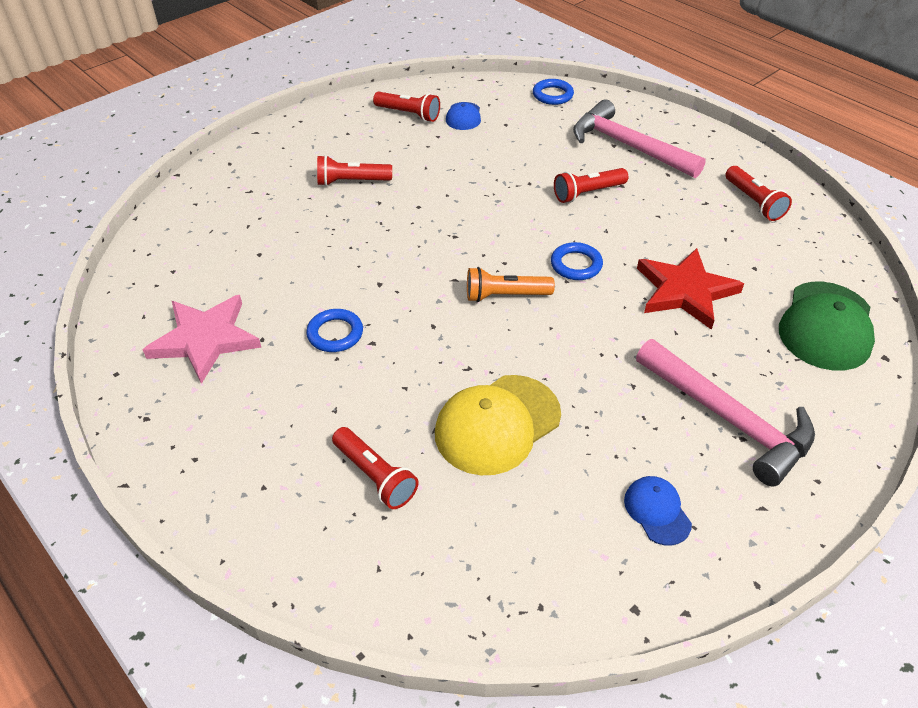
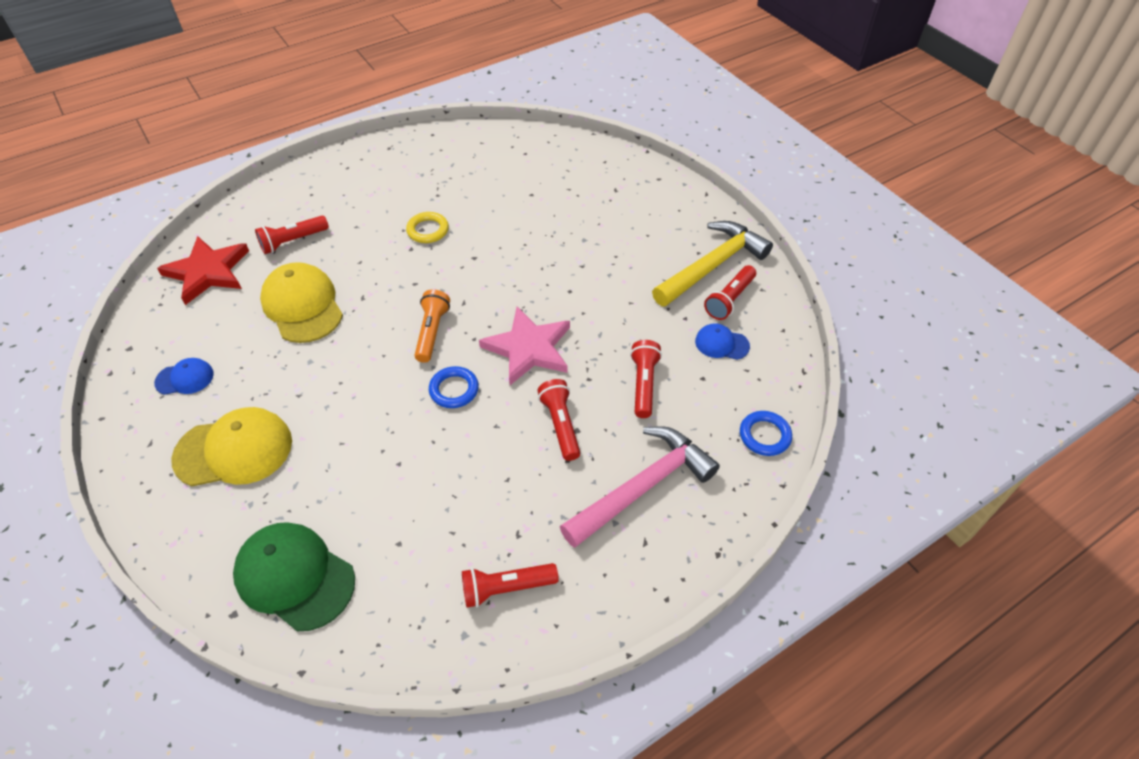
camera: 100 degrees right, 5 degrees up
pink star [143,295,261,384] -> pink star moved to [479,307,570,385]
blue ring [306,309,363,352] -> yellow ring [406,212,449,243]
red flashlight [317,155,392,186] -> red flashlight moved to [630,340,662,418]
pink hammer [636,339,815,487] -> yellow cap [171,407,292,487]
red star [637,248,744,330] -> red star moved to [157,236,249,305]
none -> yellow hammer [652,221,773,307]

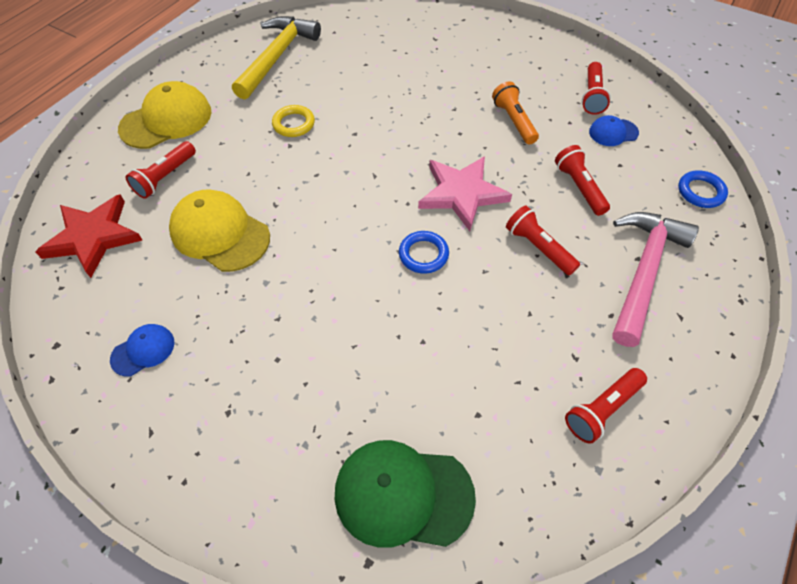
camera: 25 degrees left, 5 degrees up
yellow cap [171,407,292,487] -> yellow cap moved to [118,81,212,149]
orange flashlight [414,290,450,363] -> orange flashlight moved to [492,81,539,145]
yellow hammer [652,221,773,307] -> yellow hammer moved to [232,16,321,99]

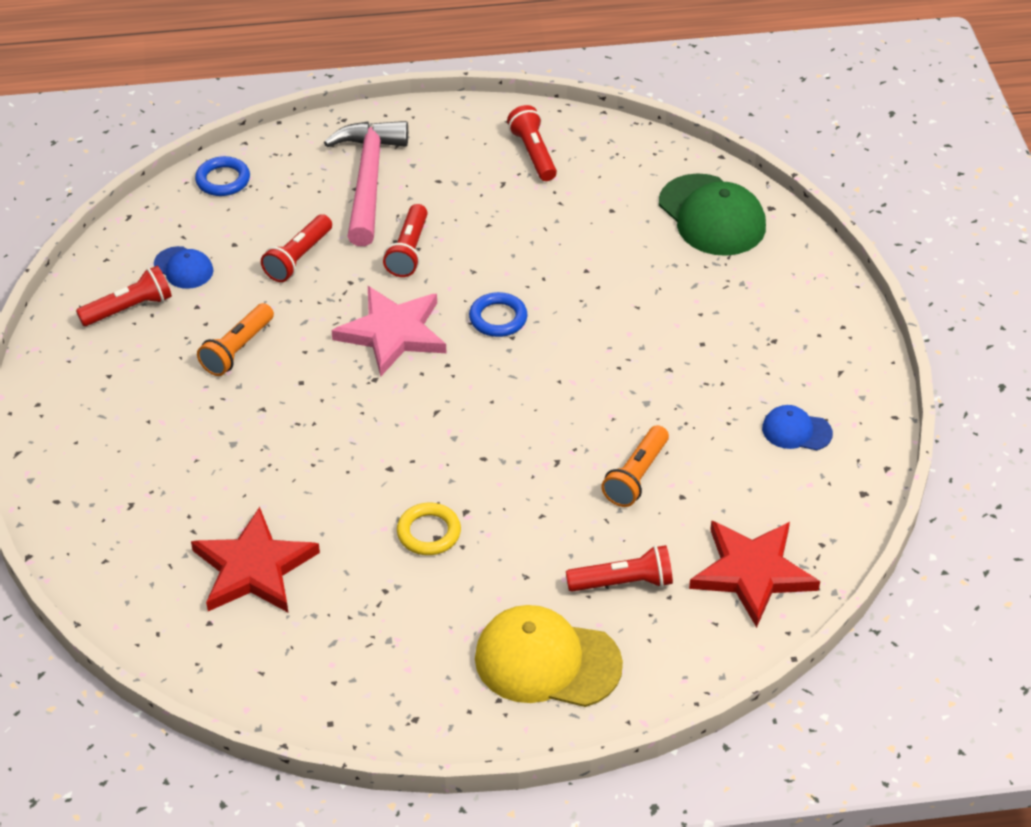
camera: 130 degrees left, 10 degrees down
yellow cap [169,189,270,272] -> orange flashlight [601,425,669,507]
yellow hammer [232,16,321,99] -> none
red flashlight [565,368,647,444] -> red flashlight turned 120 degrees counterclockwise [507,105,557,181]
pink hammer [612,212,699,347] -> pink hammer turned 105 degrees clockwise [324,121,408,246]
none -> red star [191,507,320,612]

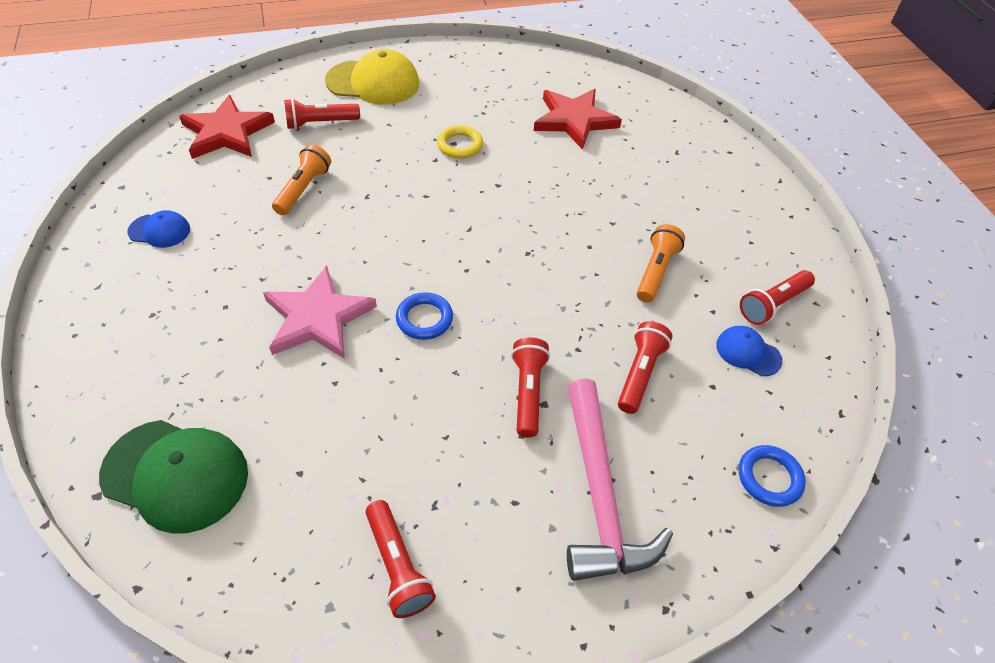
camera: 170 degrees right, 5 degrees up
pink star [331,286,446,377] -> pink star moved to [263,266,377,359]
green cap [659,173,766,256] -> green cap turned 150 degrees clockwise [99,420,248,534]

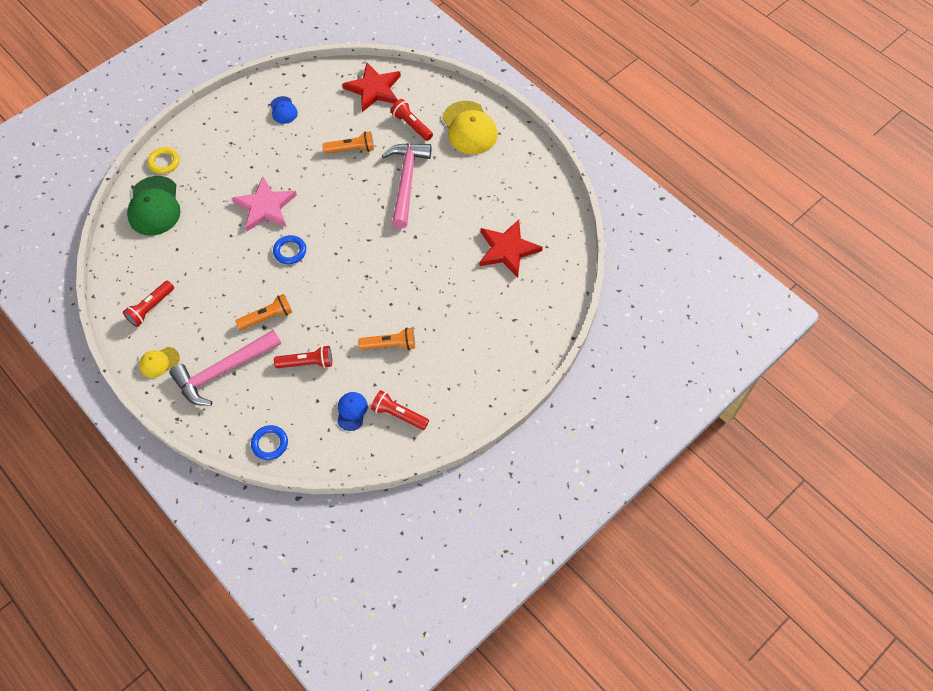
camera: 65 degrees right, 10 degrees up
yellow ring [437,125,483,159] -> yellow ring moved to [148,147,180,174]
red flashlight [511,337,550,438] -> orange flashlight [236,294,292,330]
none -> yellow cap [139,347,180,378]
none -> pink hammer [382,143,431,228]

